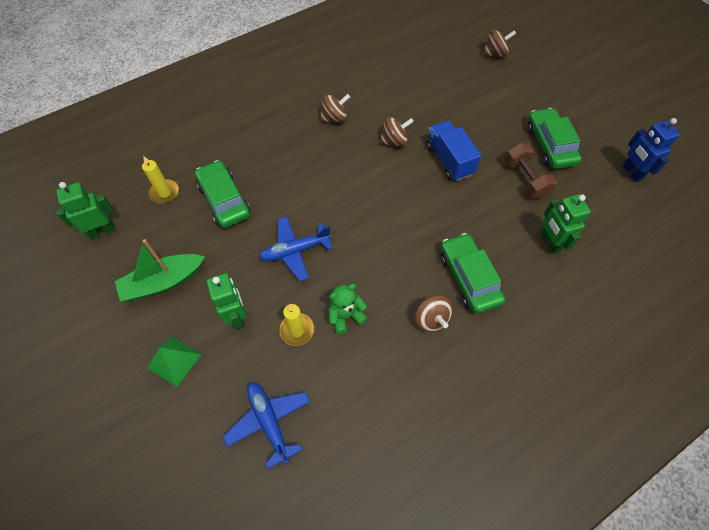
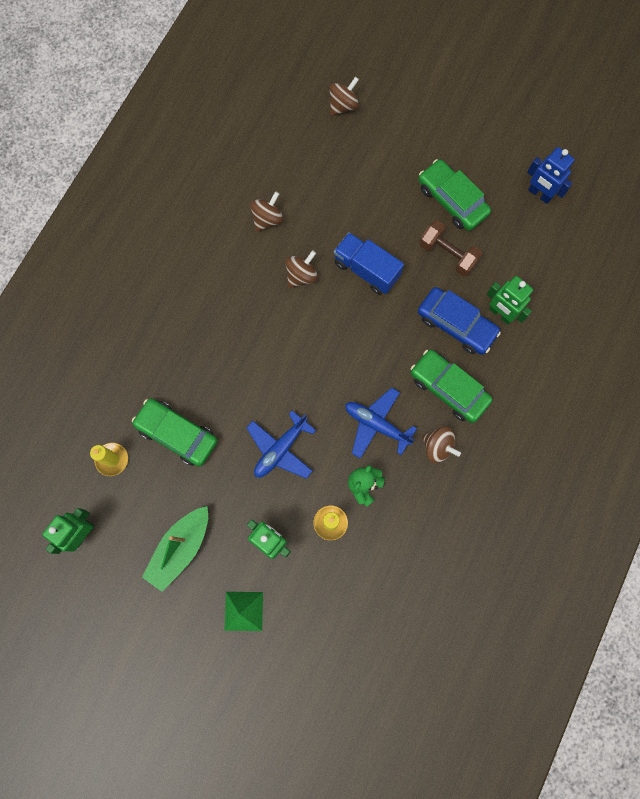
camera: 30 degrees left, 15 degrees up
blue plane [223,382,310,469] -> blue plane moved to [345,388,417,458]
brown spinning top [320,94,350,122] -> brown spinning top moved to [250,191,283,232]
none -> blue car [418,287,501,355]

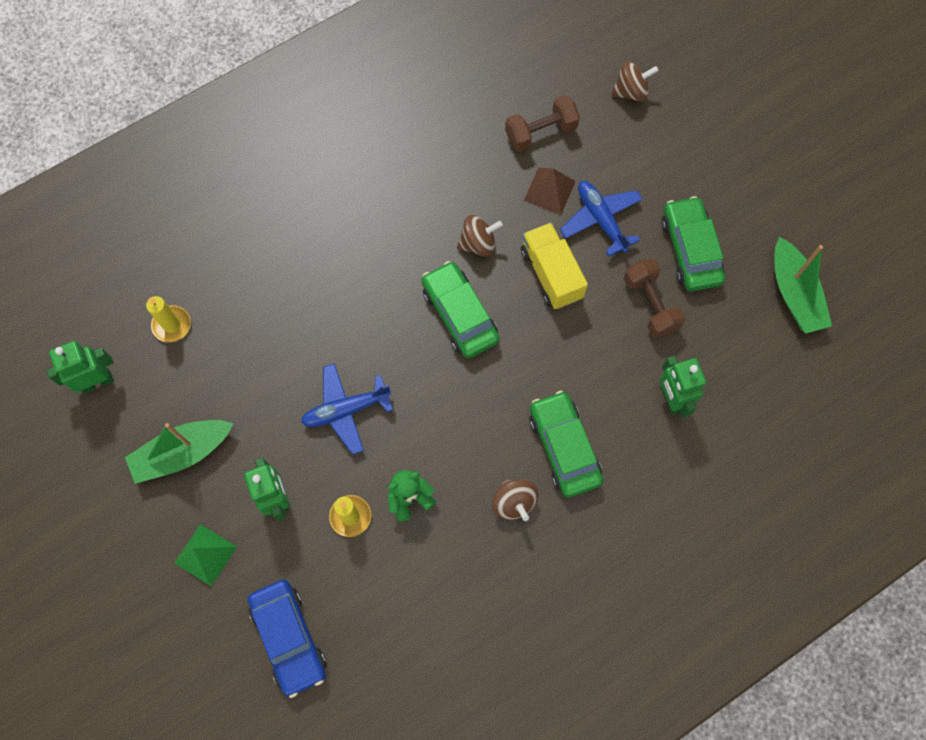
camera: 30 degrees right, 5 degrees down
green car [132,399,218,467] -> green car moved to [421,261,500,359]
brown spinning top [250,191,283,232] -> none
blue truck [334,232,404,295] -> yellow truck [521,223,588,309]
blue plane [345,388,417,458] -> blue plane moved to [560,181,643,256]
blue car [418,287,501,355] -> blue car moved to [247,579,326,698]
blue robot [527,147,575,204] -> green boat [774,237,832,334]
none -> brown dumbbell [505,95,580,152]
none -> brown pyramid [524,168,576,214]

